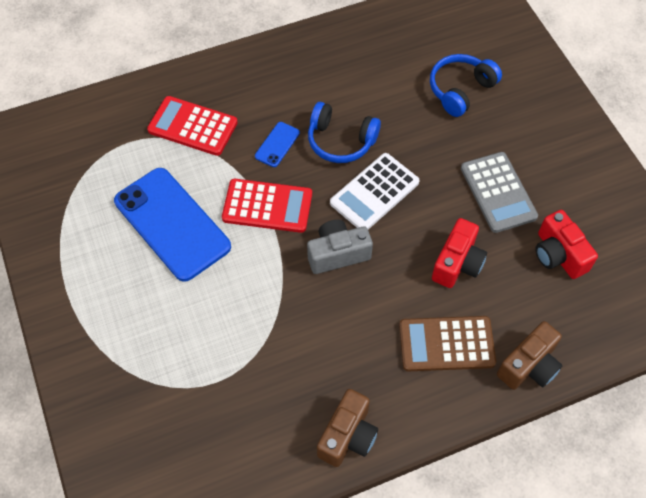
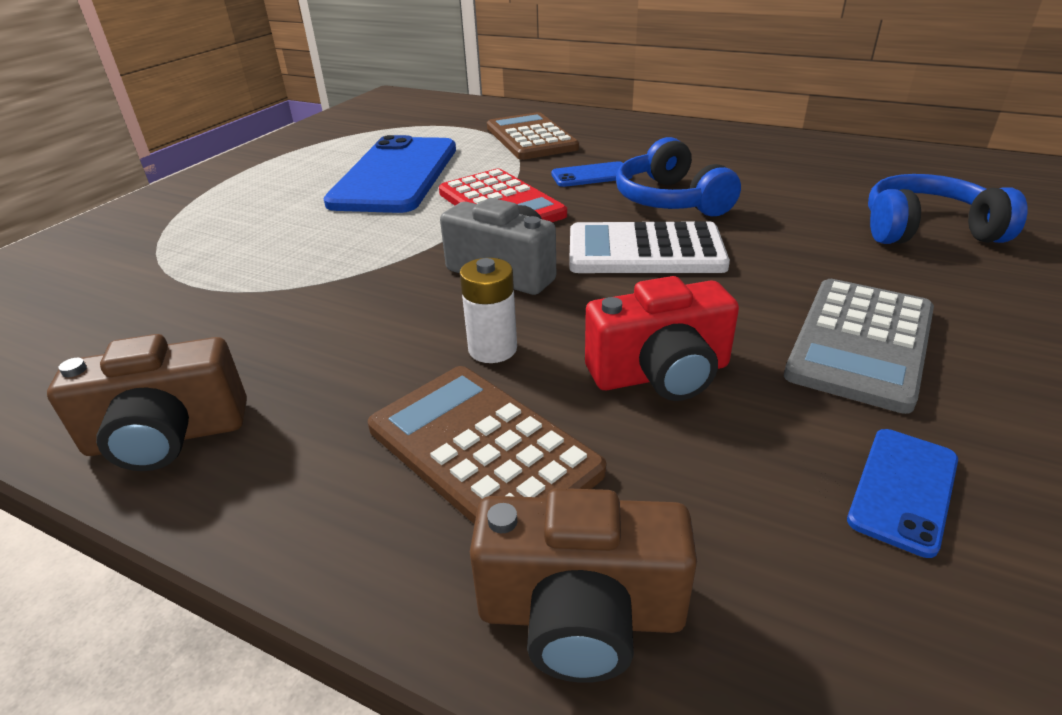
camera: 50 degrees right, 25 degrees down
red calculator [147,96,238,156] -> brown calculator [487,112,579,160]
red camera [535,210,598,279] -> blue phone [847,429,958,558]
none -> white battery [460,258,517,363]

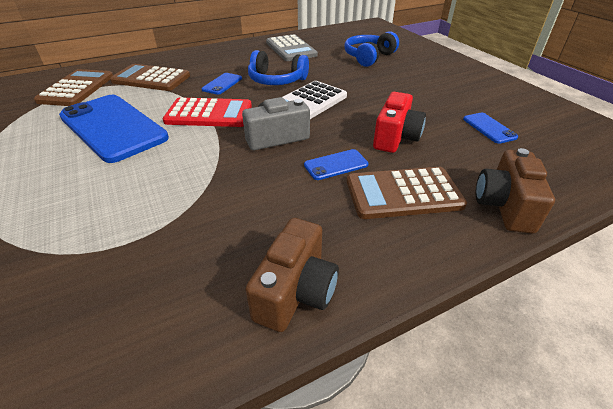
camera: 55 degrees left, 5 degrees up
white battery [460,258,517,363] -> blue phone [304,149,369,180]
brown camera [470,488,697,683] -> brown camera turned 150 degrees clockwise [476,148,555,234]
grey calculator [784,279,934,414] -> grey calculator moved to [266,34,318,61]
none -> brown calculator [34,69,113,106]

